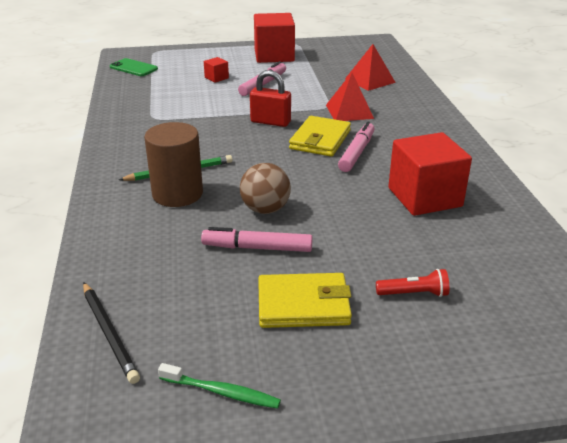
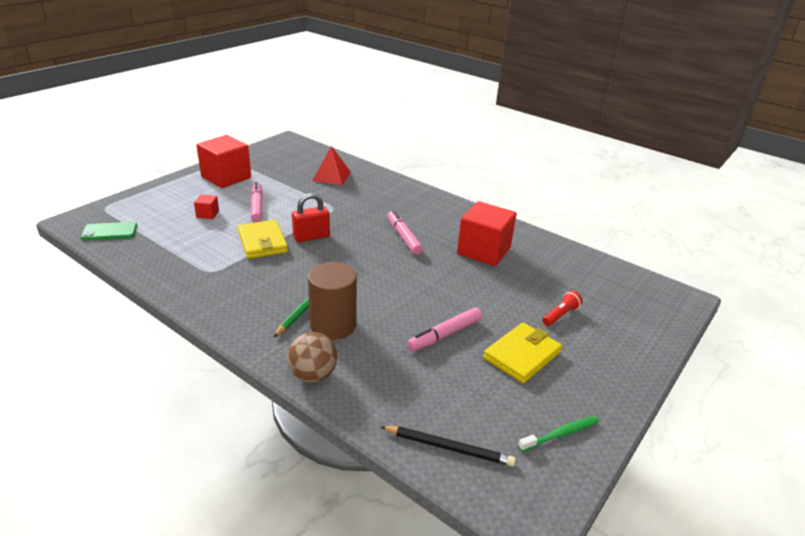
camera: 45 degrees left, 0 degrees up
brown ball [240,163,291,214] -> brown ball moved to [287,332,337,383]
yellow wallet [289,116,351,157] -> yellow wallet moved to [238,220,288,259]
red pyramid [326,72,374,121] -> none

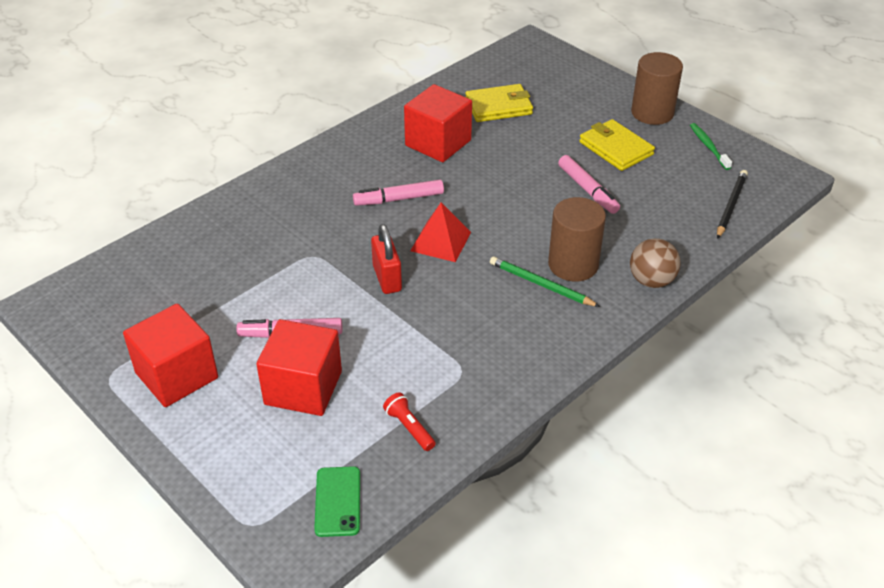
camera: 80 degrees left, 10 degrees up
red cube [194,195,219,219] -> red cube [256,319,342,416], size x2.28
yellow wallet [238,220,288,259] -> yellow wallet moved to [465,84,533,122]
red pyramid [312,146,351,185] -> red pyramid moved to [410,203,471,262]
red flashlight [543,291,583,326] -> red flashlight moved to [383,392,436,451]
none -> brown cylinder [631,52,683,125]

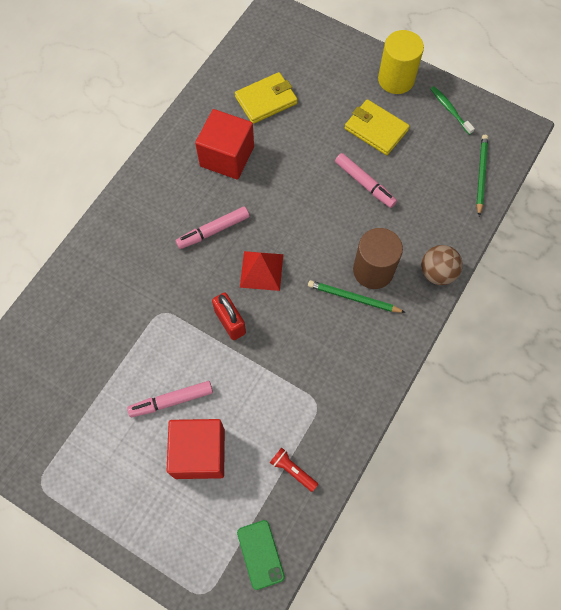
camera: 15 degrees left, 25 degrees up
red cube [123,304,218,407] -> none
brown cylinder [631,52,683,125] -> yellow cylinder [378,30,424,94]
black pencil [717,170,748,239] -> green pencil [476,135,488,216]

